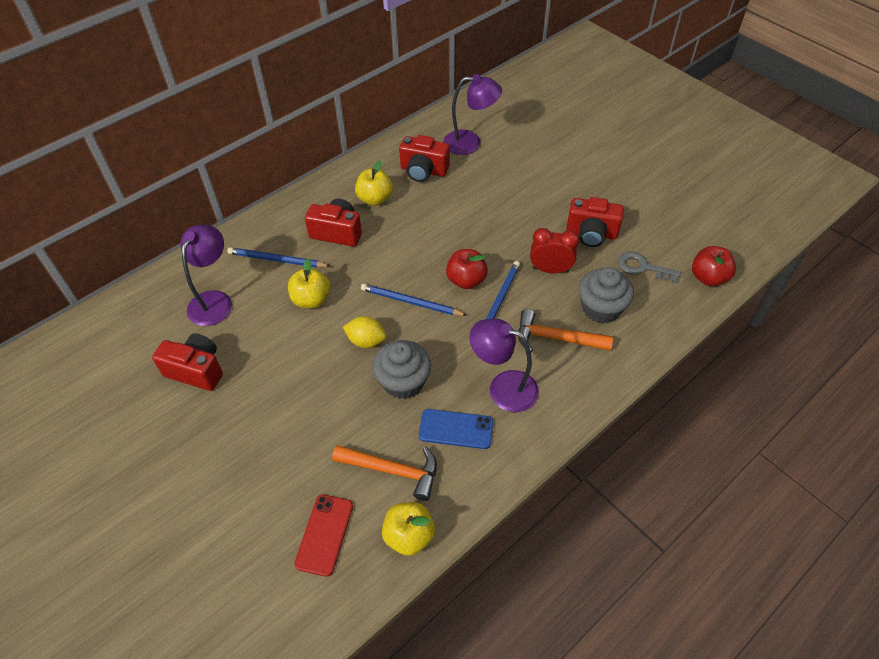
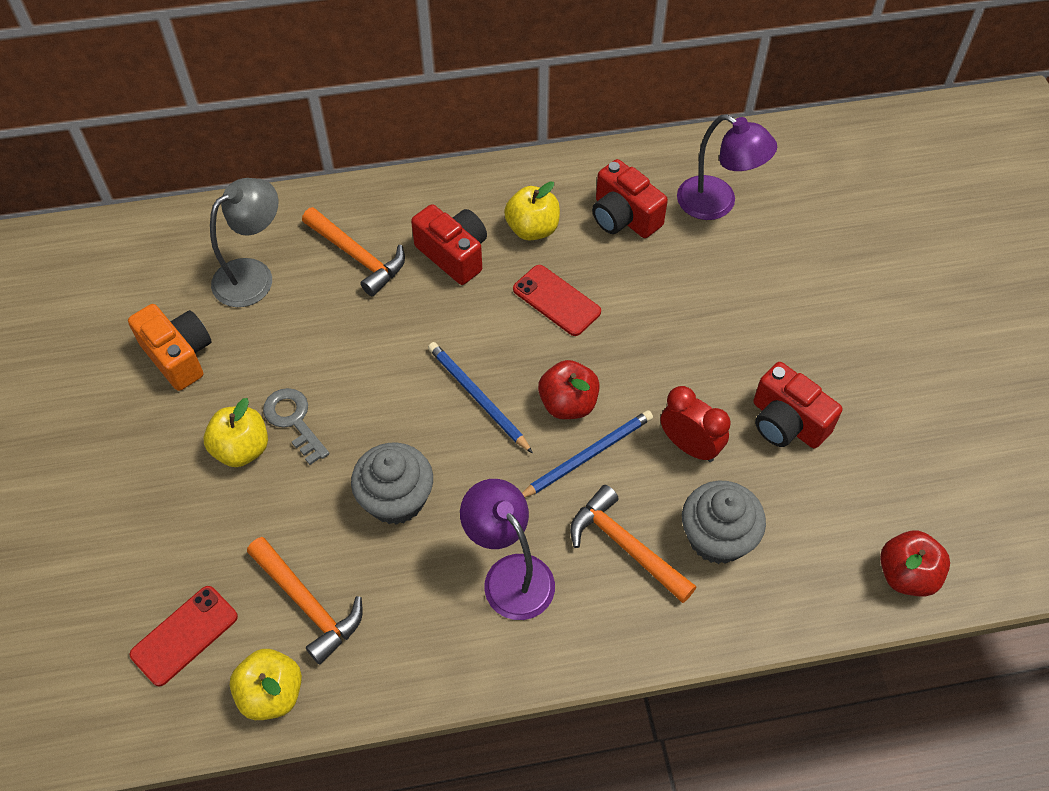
camera: 30 degrees right, 5 degrees up
red camera [152,333,223,391] -> orange camera [128,304,211,391]
purple lamp [180,225,232,326] -> grey lamp [210,178,278,307]
blue pencil [227,247,330,268] -> orange hammer [302,207,405,296]
yellow apple [288,259,330,308] -> yellow apple moved to [204,398,268,467]
yellow lemon [343,316,386,348] -> none
blue phone [419,409,493,449] -> none
grey key [618,251,681,283] -> grey key moved to [263,388,329,465]
none -> red phone [513,265,601,336]

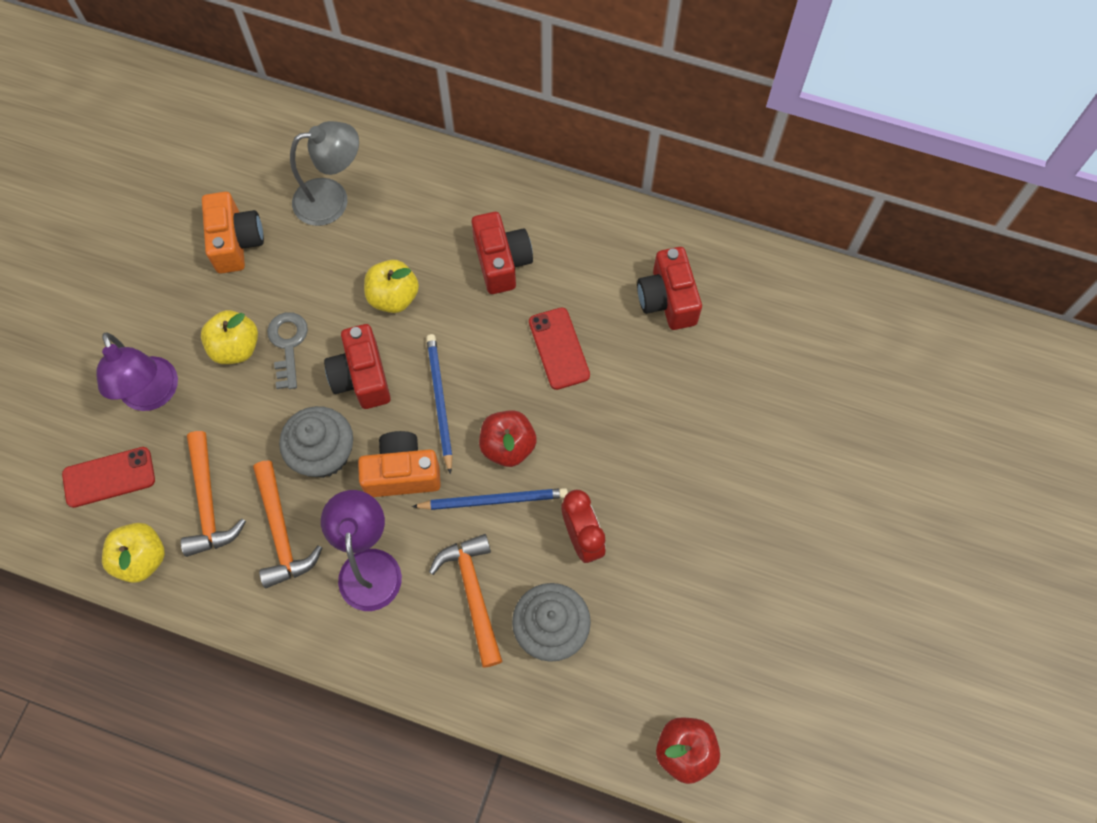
camera: 30 degrees right, 10 degrees up
orange hammer [302,207,405,296] -> orange hammer moved to [253,461,322,588]
yellow apple [504,181,560,241] -> yellow apple moved to [364,260,419,313]
purple lamp [677,114,777,220] -> purple lamp moved to [96,333,178,411]
red camera [753,362,842,449] -> red camera moved to [324,324,391,409]
none -> orange camera [358,431,441,497]

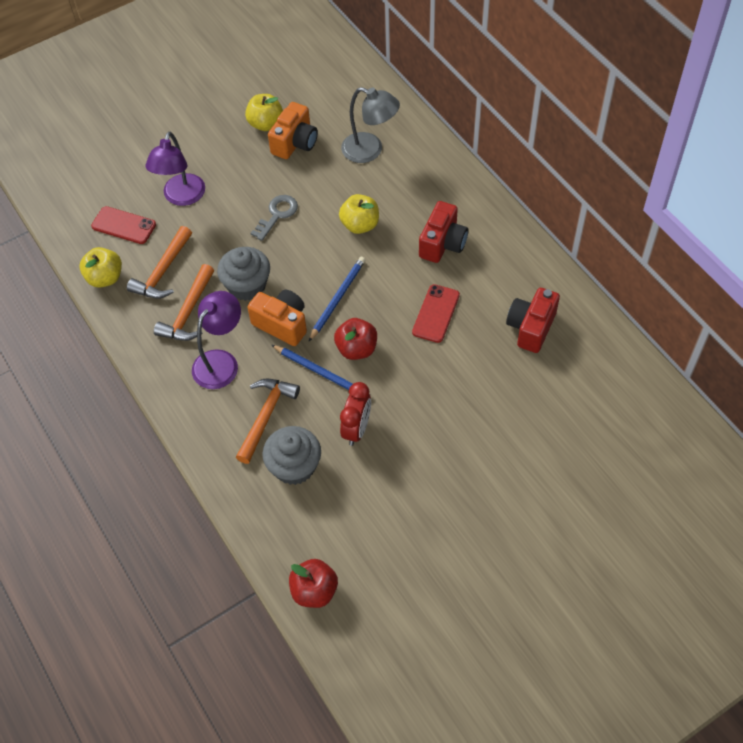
camera: 40 degrees right, 10 degrees down
yellow apple [201,310,258,364] -> yellow apple moved to [245,94,283,131]
red camera [324,324,391,409] -> none

